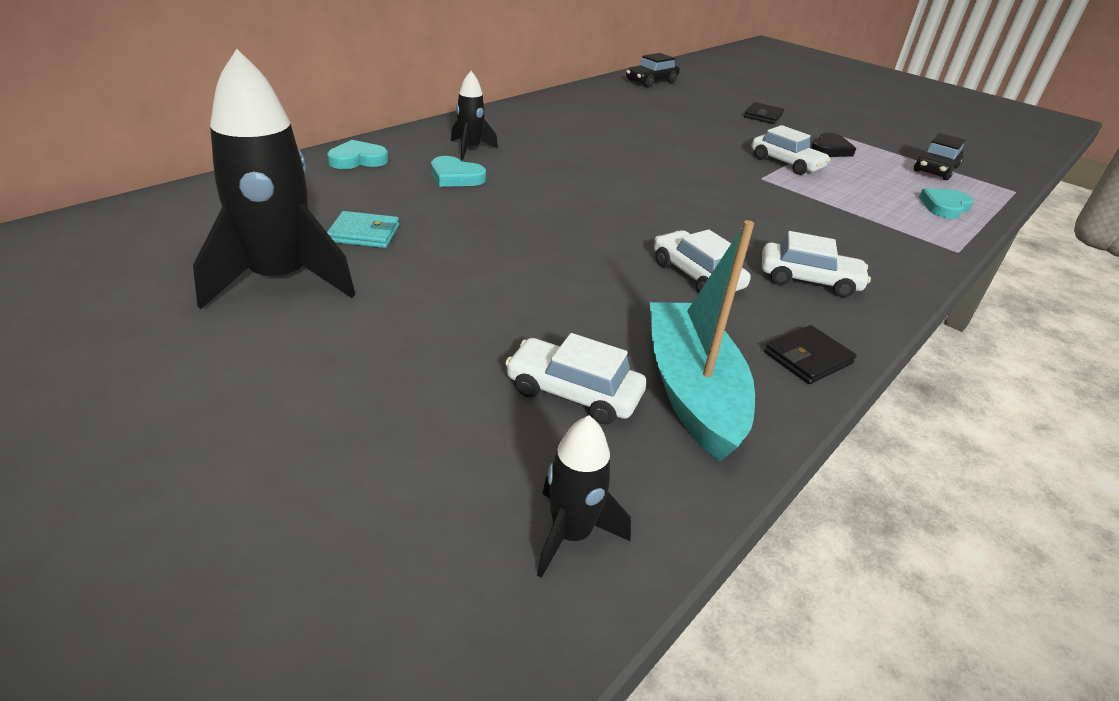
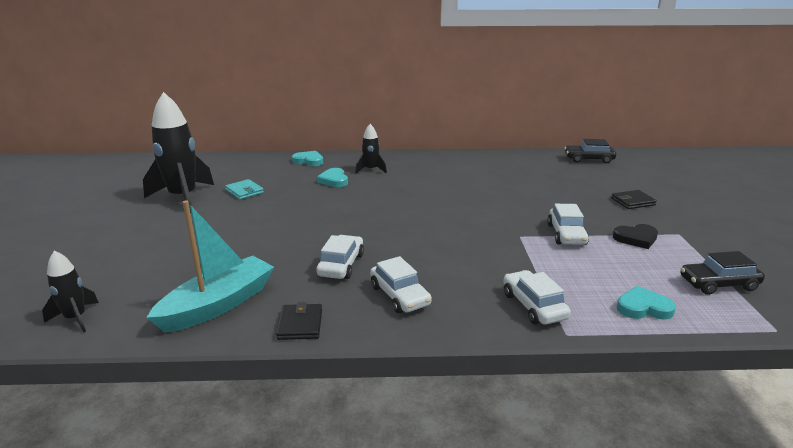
camera: 50 degrees right, 10 degrees down
white car [505,333,646,425] -> white car moved to [503,270,571,325]
black wallet [764,325,857,384] -> black wallet turned 75 degrees clockwise [276,302,322,340]

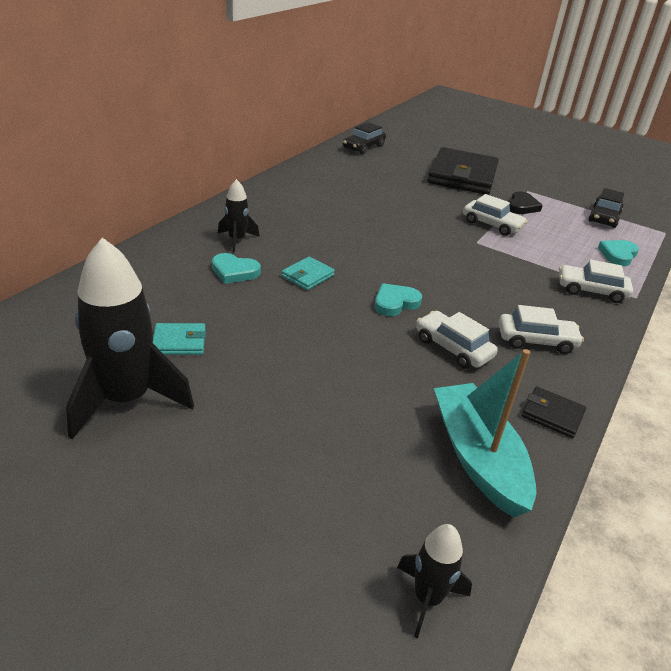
camera: 60 degrees left, 10 degrees up
turquoise heart [292,151,323,166] -> turquoise heart moved to [374,283,422,316]
black wallet [611,190,657,209] -> black wallet [427,147,499,195], size x2.34
none -> turquoise wallet [281,257,335,290]

